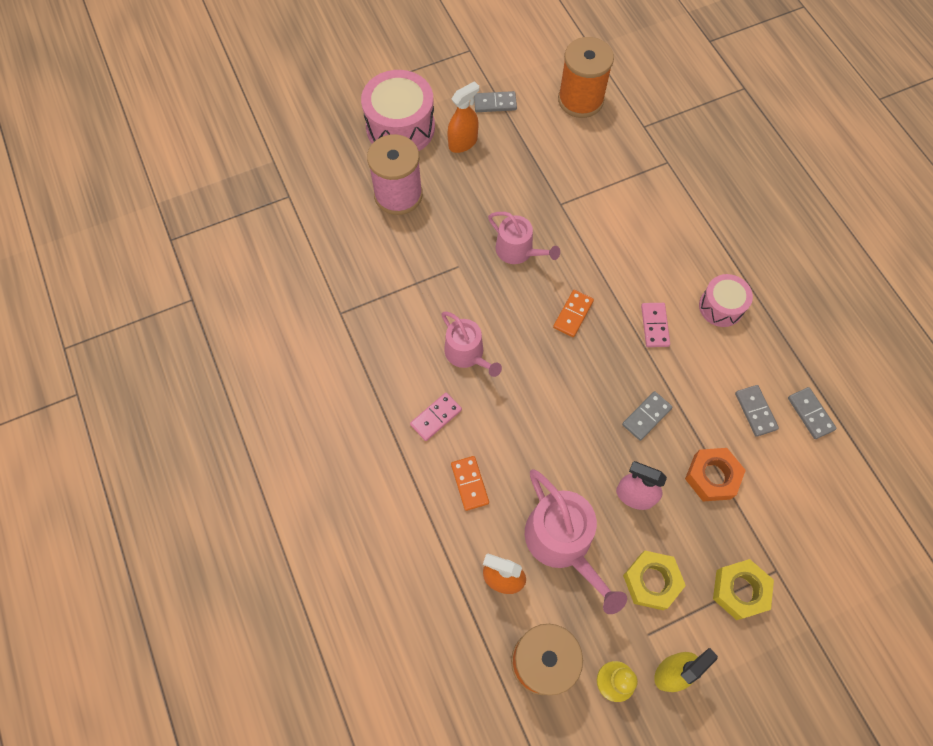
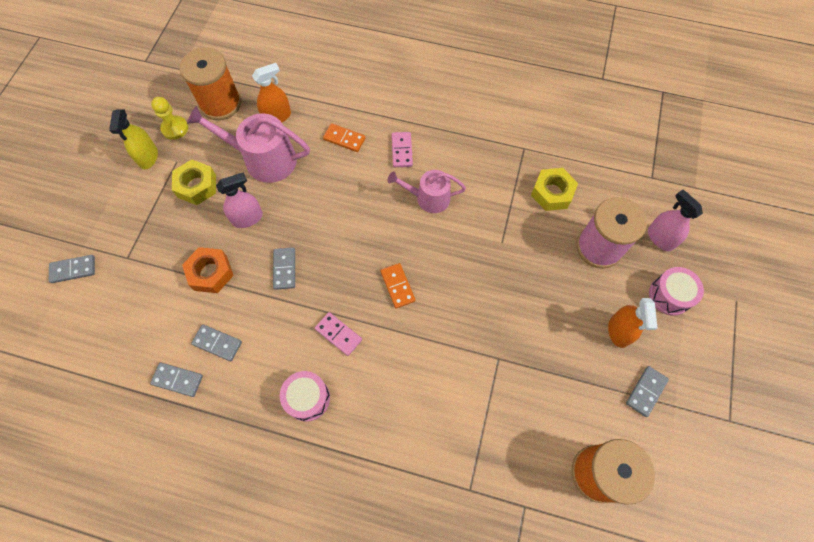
camera: 130 degrees right, 0 degrees up
pink drum [361,70,435,151] -> pink drum [649,267,704,316], size x0.58
pink watering can [488,212,560,264] -> none
yellow nut [713,559,774,620] -> yellow nut moved to [531,168,578,211]
none -> grey domino [49,255,95,283]
none -> pink spray bottle [648,190,703,251]

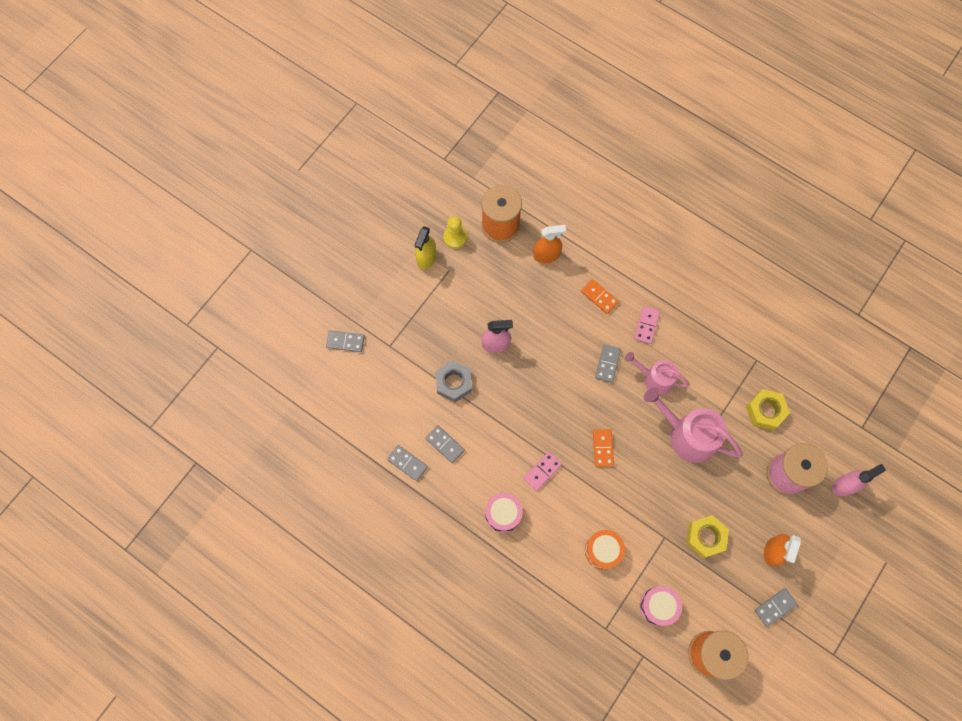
camera: 20 degrees right, 5 degrees up
yellow nut [172,160,216,205] -> yellow nut moved to [686,515,729,558]
orange nut [182,247,234,293] -> grey nut [436,360,472,402]
pink watering can [187,106,310,183] -> pink watering can moved to [644,387,743,463]
grey domino [273,248,295,290] -> grey domino moved to [595,344,621,383]
pink domino [315,312,362,356] -> pink domino turned 75 degrees clockwise [523,452,562,491]
pink spray bottle [648,190,703,251] -> pink spray bottle turned 75 degrees clockwise [832,464,886,496]
pink drum [649,267,704,316] -> pink drum moved to [640,586,682,626]
none -> orange drum [585,530,625,570]

